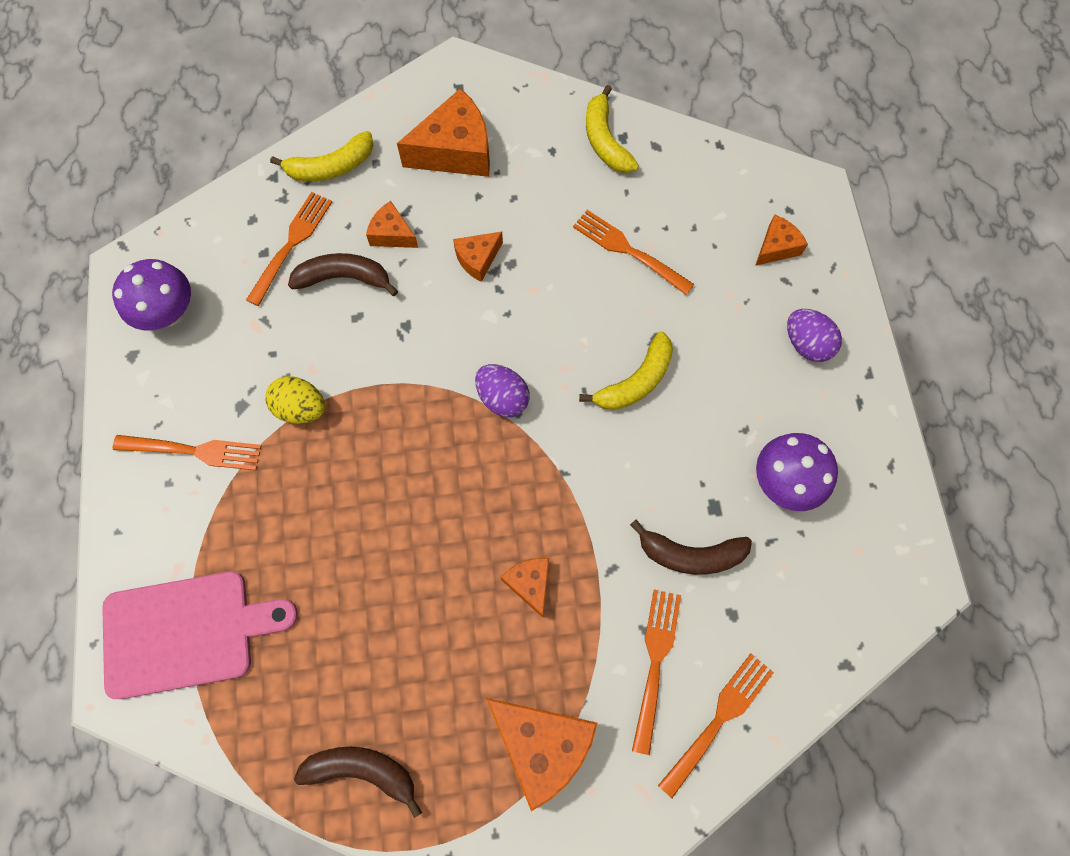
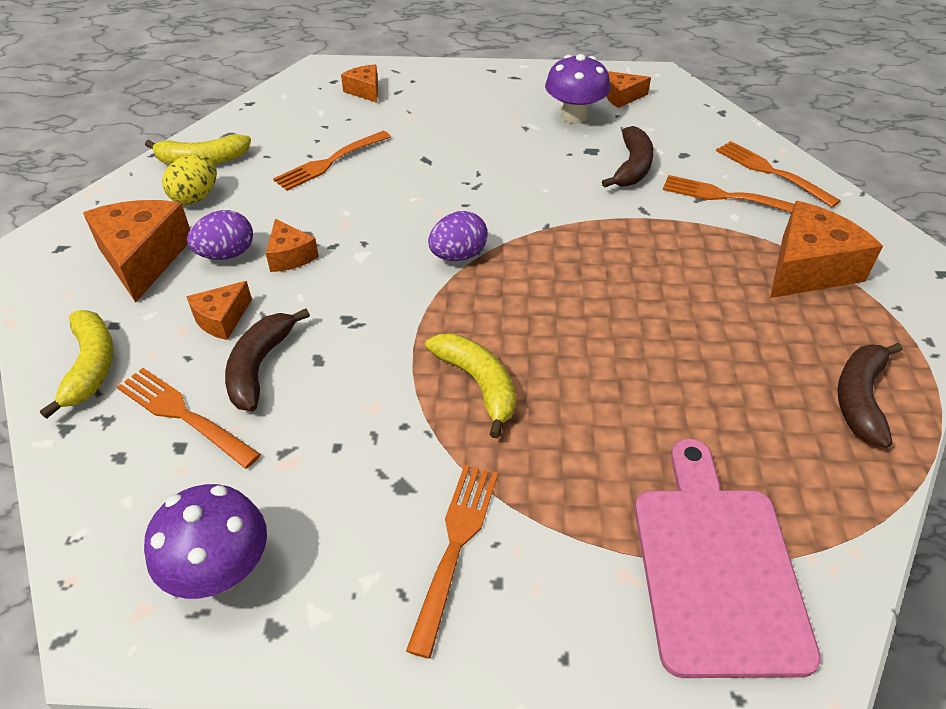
camera: 80 degrees left, 25 degrees down
yellow egg [265,376,325,424] -> yellow egg moved to [162,154,217,205]
orange cheese [501,558,549,617] -> orange cheese moved to [606,71,651,108]
yellow banana [579,331,673,410] -> yellow banana moved to [425,333,516,438]
purple egg [787,309,842,362] -> purple egg moved to [187,210,253,260]

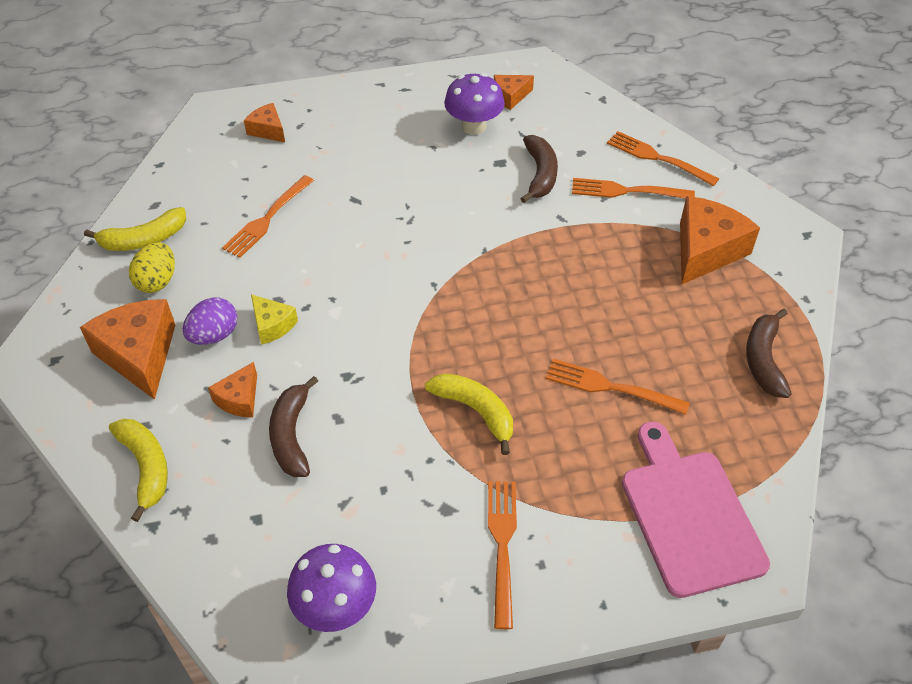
camera: 15 degrees left, 5 degrees up
orange fork [117,368,261,469] -> orange fork moved to [546,359,690,415]
orange cheese [266,219,319,272] -> yellow cheese [251,294,298,345]
purple egg [428,211,488,261] -> none

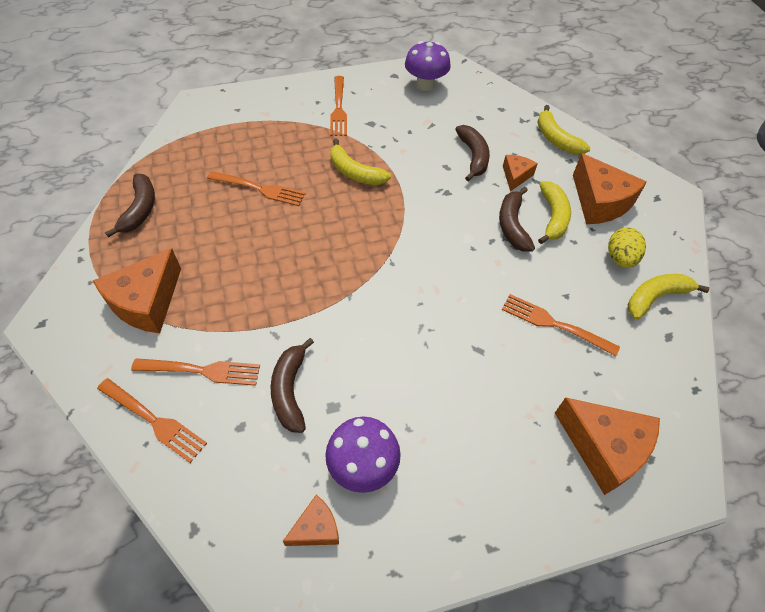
camera: 175 degrees right, 5 degrees up
purple egg [183,297,237,345] -> yellow banana [538,181,571,244]
orange fork [222,175,314,258] -> orange fork turned 90 degrees counterclockwise [502,294,620,356]
orange cheese [244,103,285,142] -> orange cheese [555,397,660,495], size x1.86
yellow cheese [251,294,298,345] -> brown banana [499,187,535,252]
pink cutting board [622,422,770,598] -> none

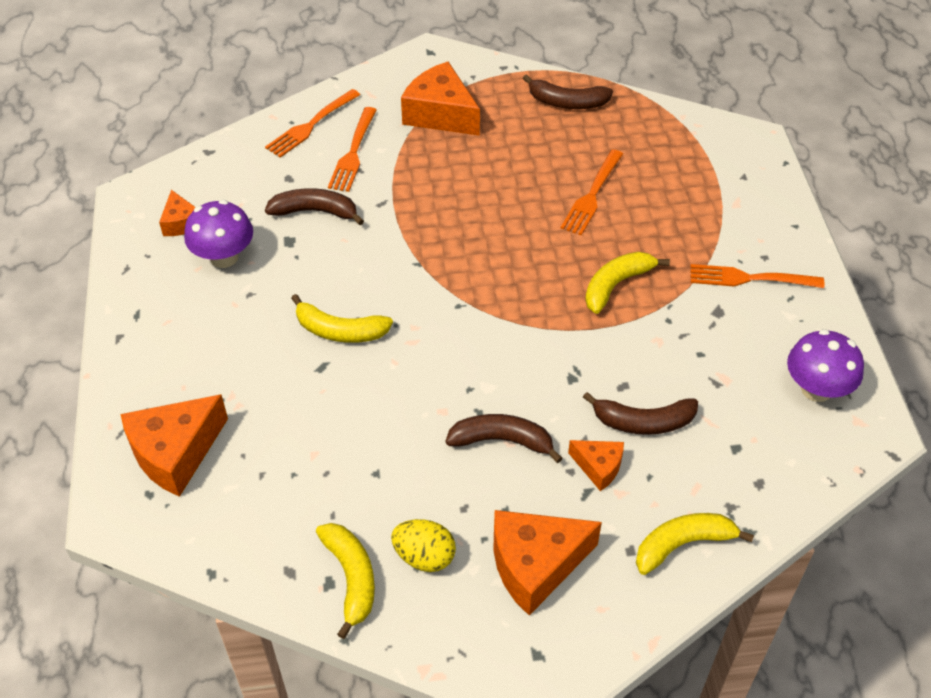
camera: 100 degrees right, 5 degrees down
orange fork [502,294,620,356] -> none
yellow banana [538,181,571,244] -> yellow banana moved to [291,294,393,343]

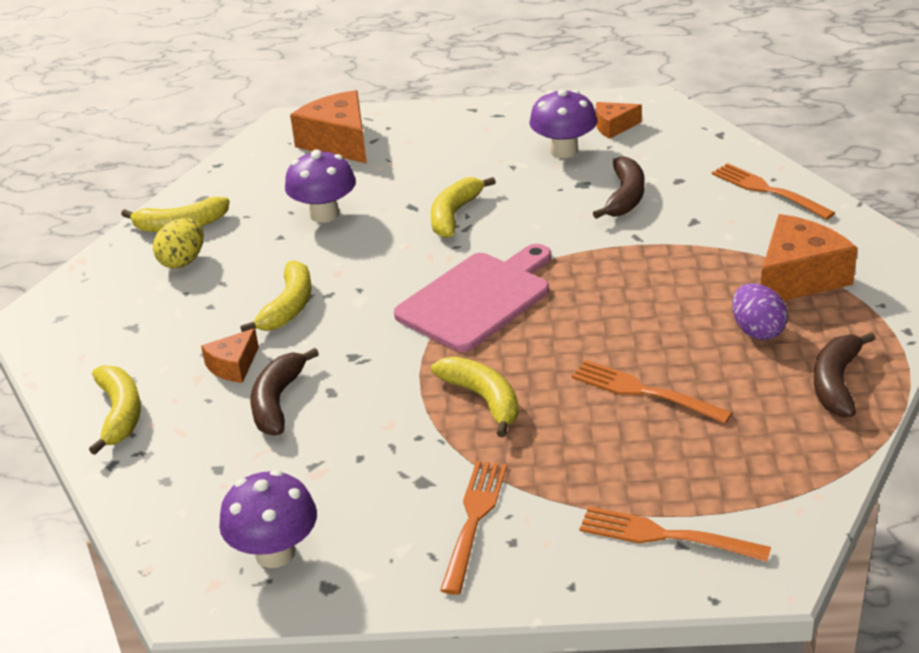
camera: 100 degrees right, 15 degrees down
orange fork [328,107,377,192] -> orange fork moved to [580,506,771,562]
brown banana [446,414,563,463] -> yellow banana [240,260,312,332]
orange cheese [493,510,602,616] -> none
none -> purple mushroom [285,149,356,223]
none -> pink cutting board [394,244,551,352]
none -> purple egg [732,283,788,340]

